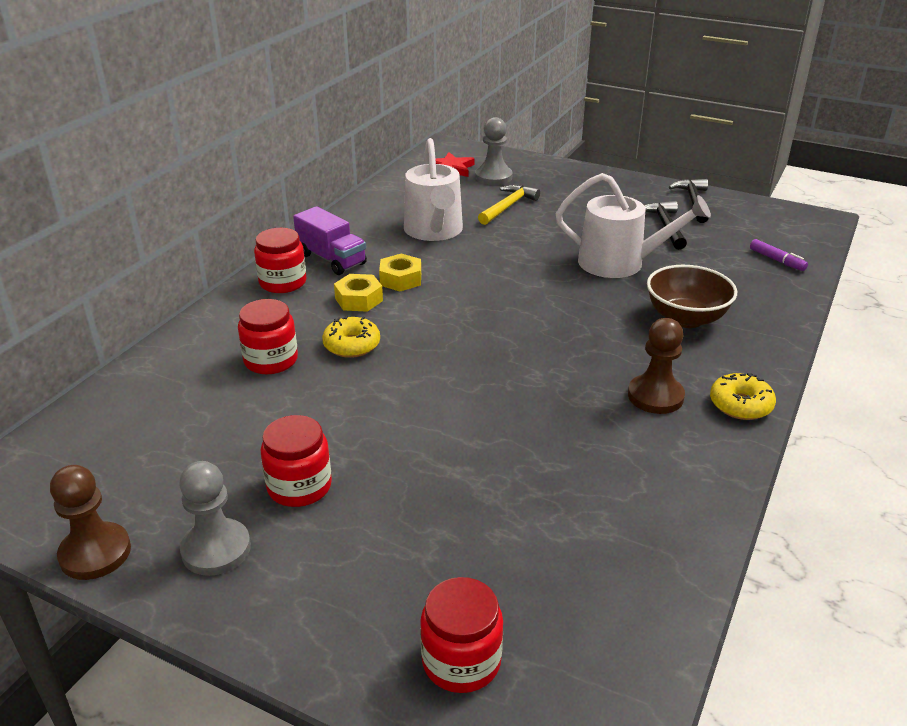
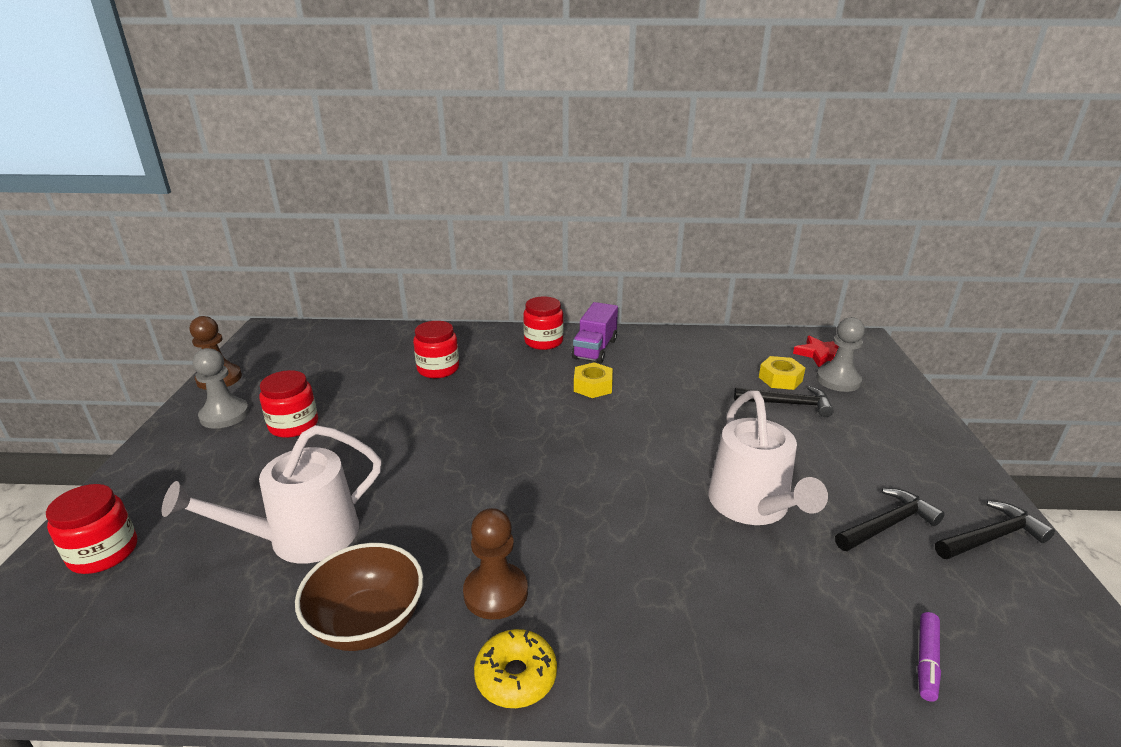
camera: 65 degrees right, 5 degrees down
yellow donut [322,316,380,358] -> none
yellow nut [334,274,383,312] -> yellow nut moved to [759,356,805,390]
white watering can [404,138,463,241] -> white watering can moved to [161,425,382,564]
yellow hammer [478,185,540,225] -> black hammer [734,386,834,417]
brown bowl [647,265,737,328] -> brown bowl moved to [295,543,423,651]

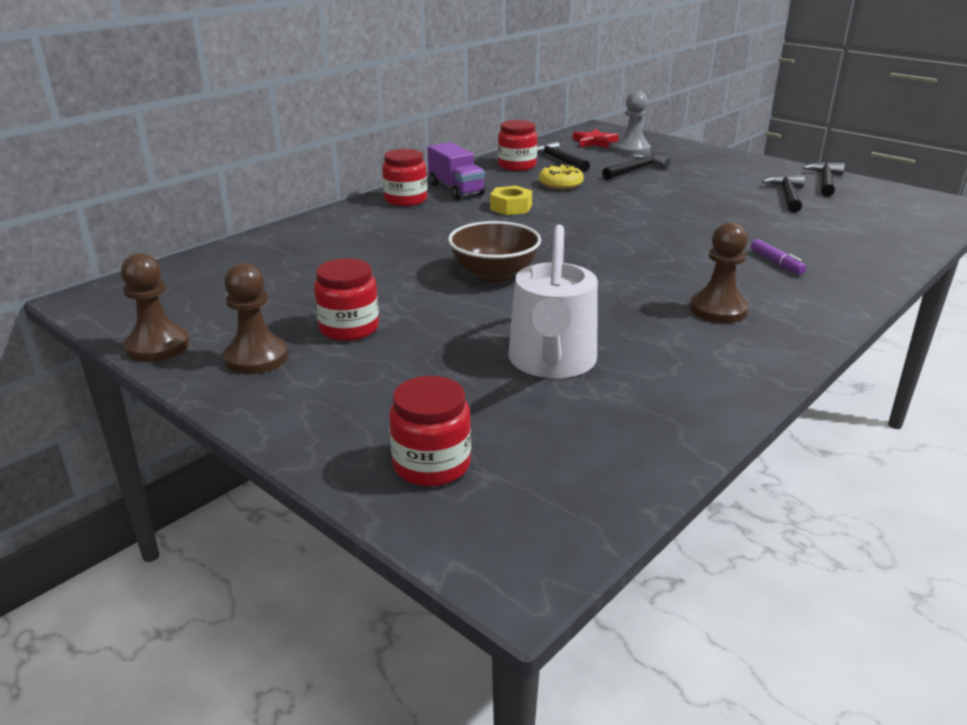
camera: 50 degrees left, 0 degrees up
grey pawn [193,348,249,429] -> brown pawn [223,263,288,374]
brown bowl [295,543,423,651] -> brown bowl moved to [448,221,541,283]
red jar [413,321,459,378] -> red jar moved to [498,120,537,171]
yellow donut [474,629,557,708] -> yellow donut moved to [539,164,584,190]
white watering can [708,391,828,525] -> none
yellow nut [759,356,805,390] -> none
purple marker [917,612,941,702] -> purple marker moved to [751,239,807,275]
none -> black hammer [537,141,590,172]

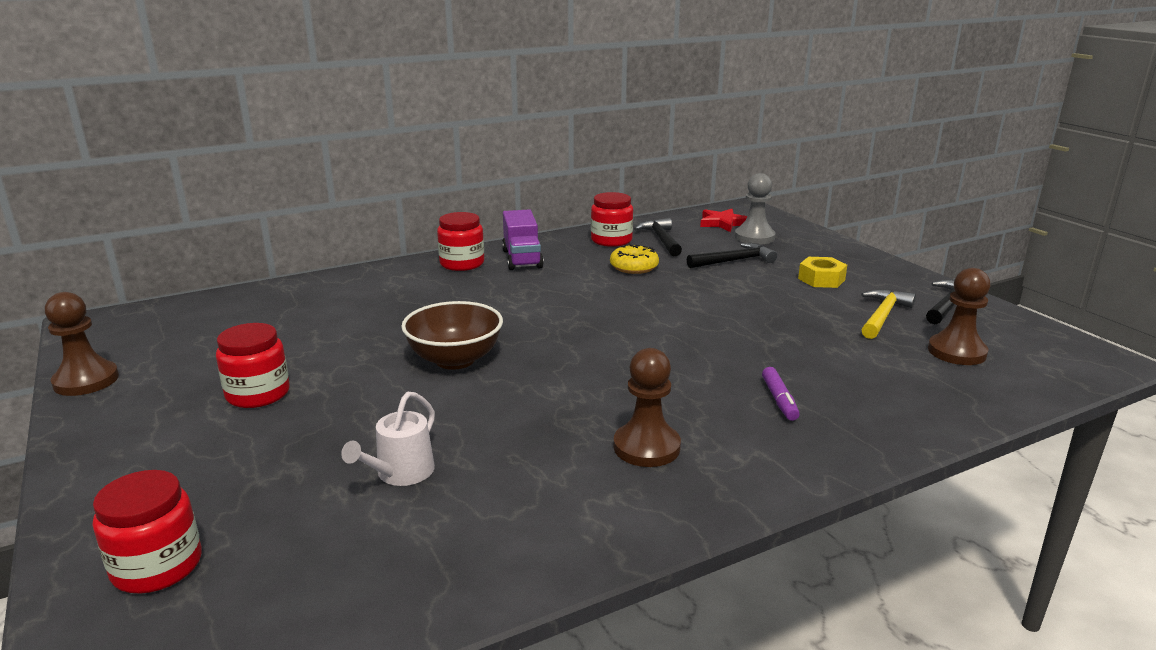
camera: 20 degrees right, 5 degrees down
brown pawn [223,263,288,374] -> brown pawn moved to [928,268,990,365]
yellow nut [490,186,532,215] -> yellow nut moved to [798,257,847,288]
white watering can [508,225,598,378] -> white watering can [341,391,435,486], size x0.56
black hammer [762,175,805,213] -> yellow hammer [861,289,916,339]

